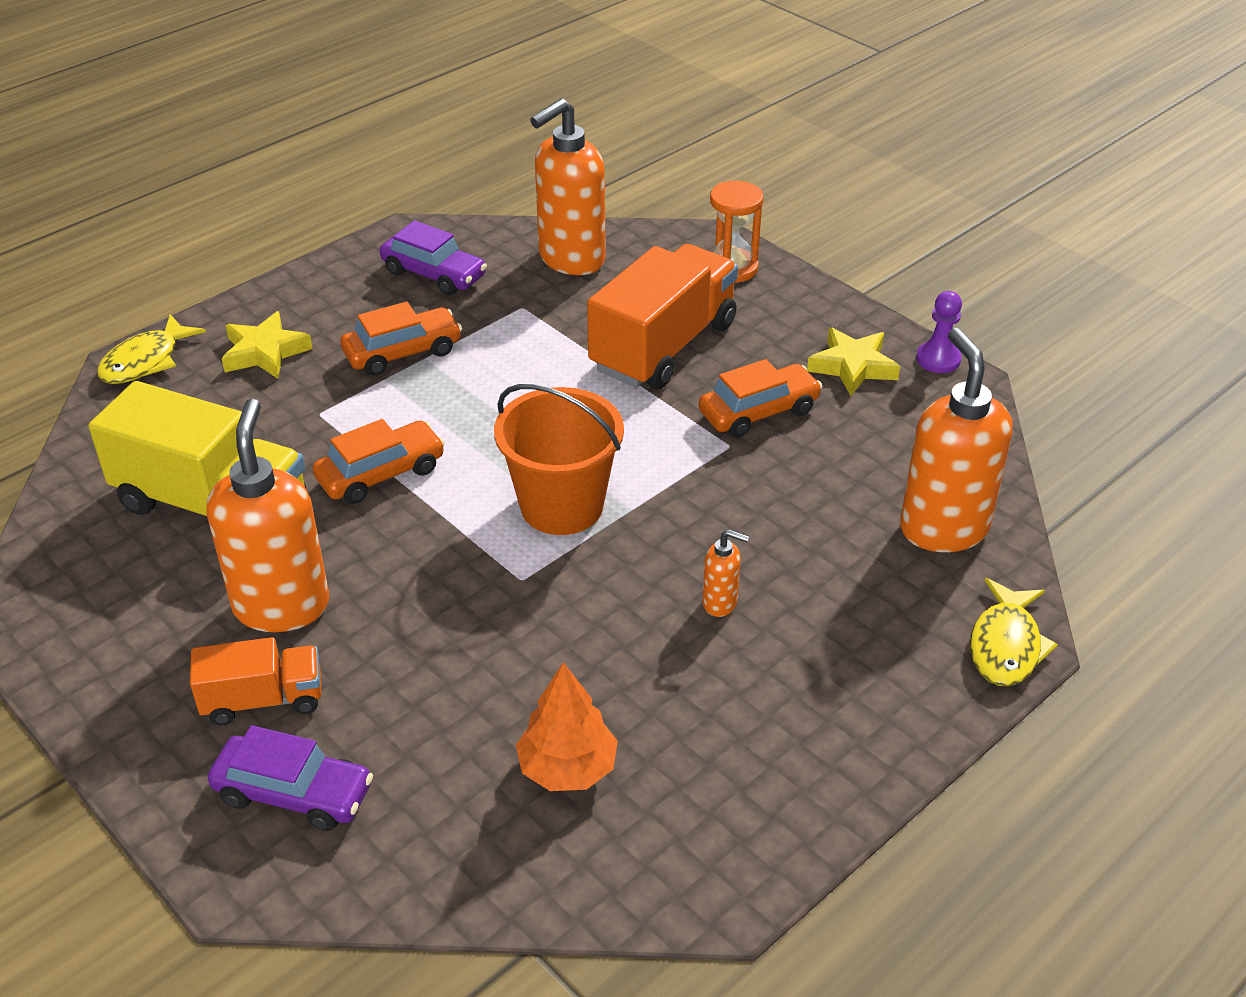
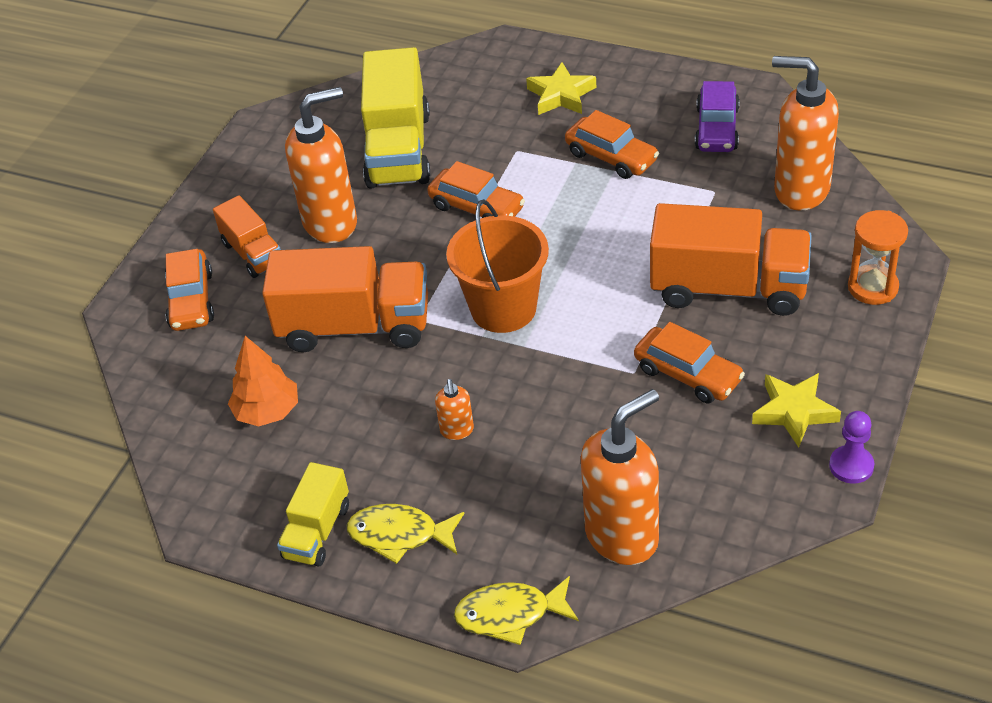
camera: 70 degrees right, 5 degrees up
yellow fish [97,314,206,384] -> yellow fish moved to [347,504,464,564]
purple car [208,725,373,831] -> orange car [165,249,214,331]
none -> orange truck [262,246,428,352]
none -> yellow truck [277,462,349,566]

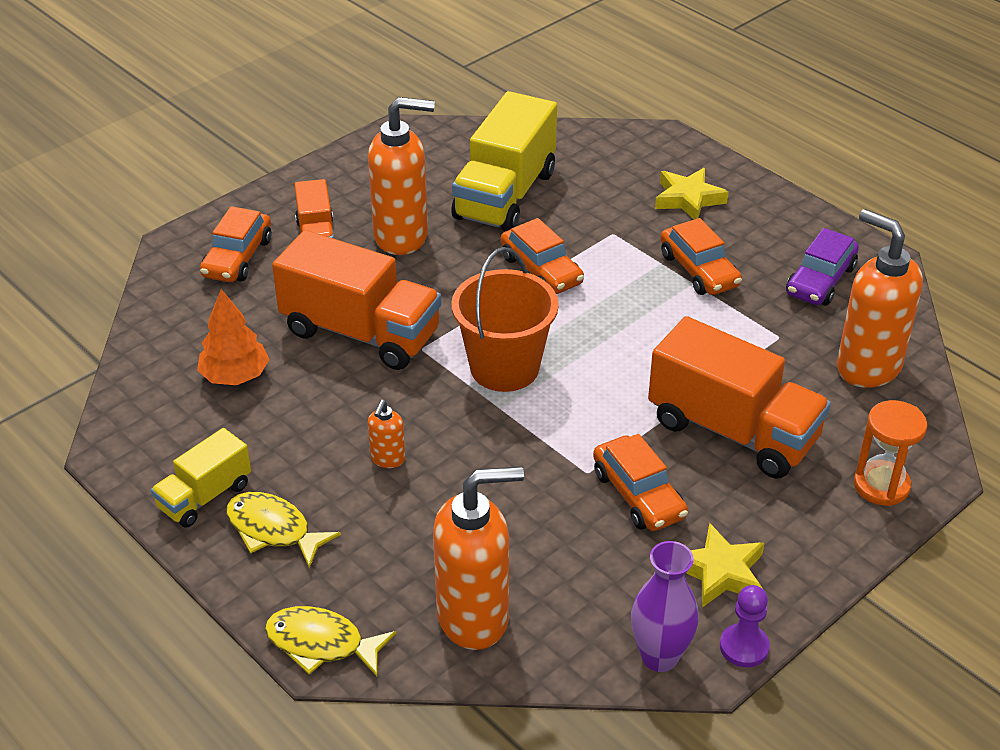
camera: 20 degrees right, 5 degrees down
none -> purple vase [631,541,699,672]

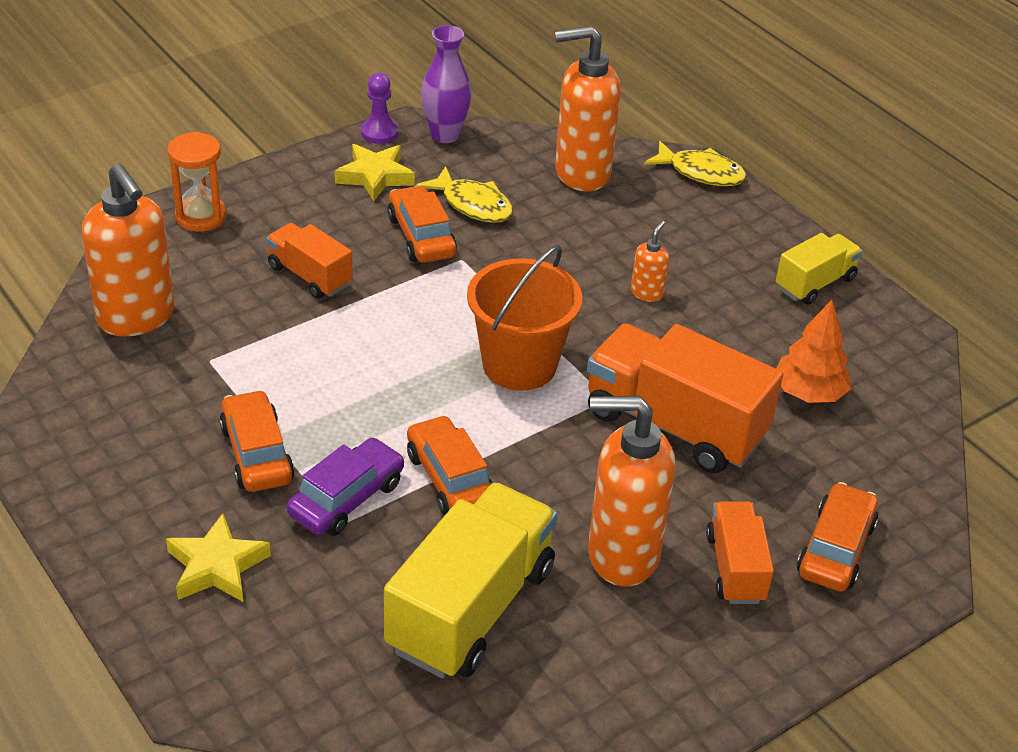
camera: 175 degrees left, 0 degrees up
yellow fish [226,492,341,568] -> yellow fish moved to [416,166,513,223]
orange truck [648,316,831,479] -> orange truck [266,223,353,299], size x0.55
purple car [786,228,859,306] -> purple car moved to [287,437,405,536]

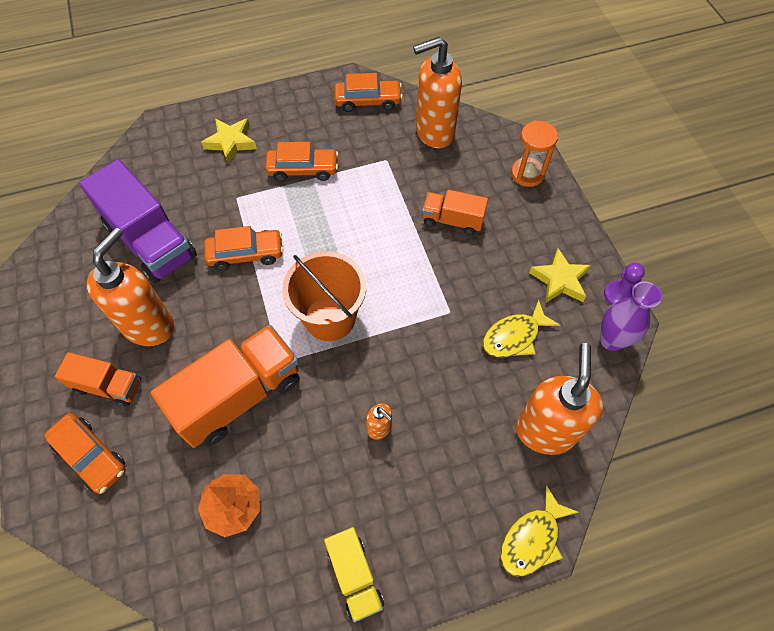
camera: 110 degrees right, 20 degrees up
orange truck [266,223,353,299] -> orange truck turned 135 degrees counterclockwise [422,190,488,235]
purple car [287,437,405,536] -> none
yellow truck [384,482,557,679] -> purple truck [79,159,197,283]
orange car [388,185,457,263] -> orange car moved to [334,73,403,112]

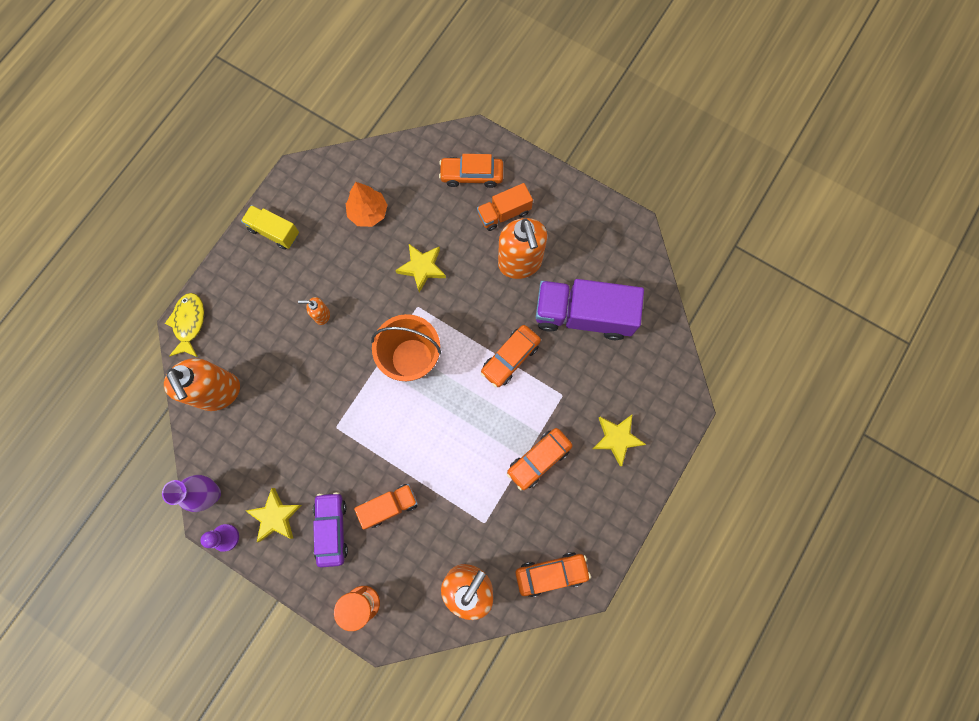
camera: 140 degrees right, 15 degrees up
orange truck [151,325,300,448] -> yellow star [395,244,446,293]
orange car [334,73,403,112] -> orange car turned 150 degrees counterclockwise [516,552,591,597]
yellow fish [483,300,560,358] -> none
none -> purple car [313,492,348,567]

